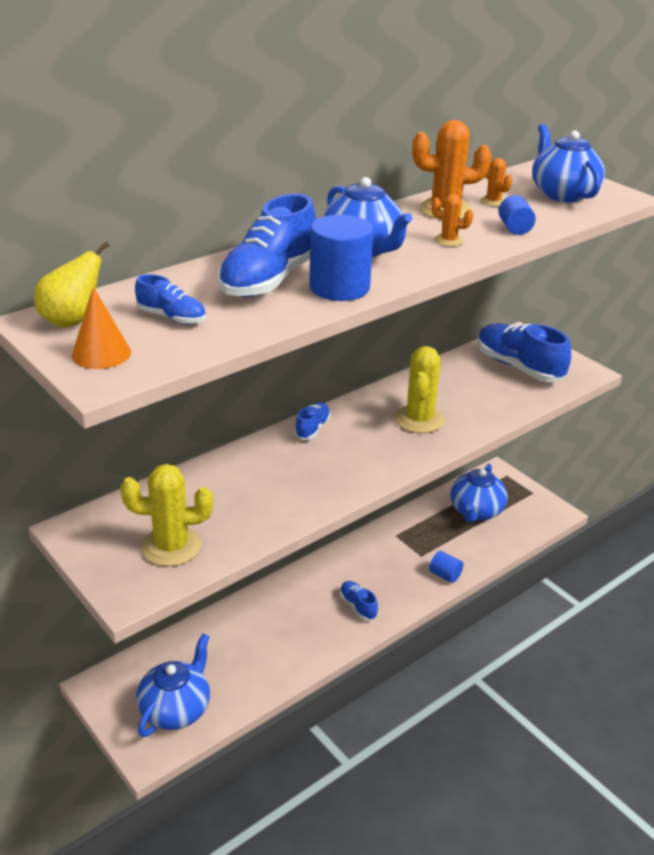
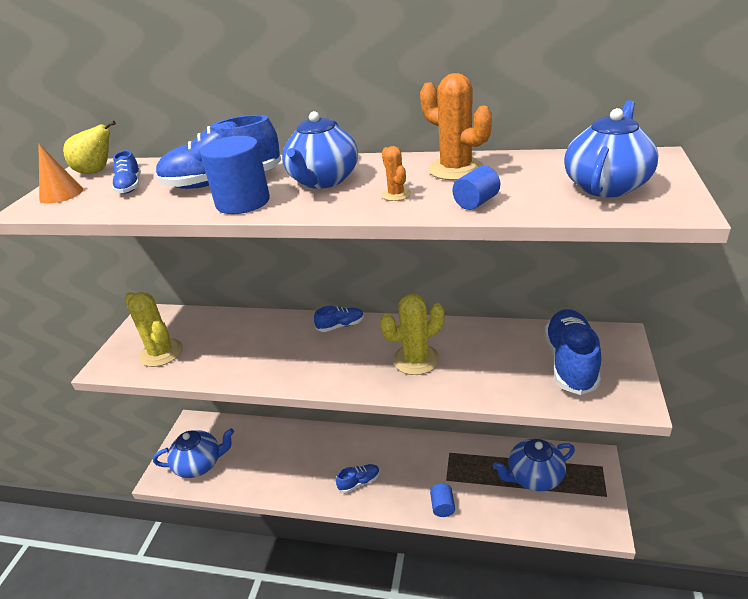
camera: 55 degrees right, 0 degrees up
blue shoe [340,581,378,621] -> blue shoe turned 45 degrees clockwise [336,464,380,493]
orange cactus [480,158,512,207] -> none

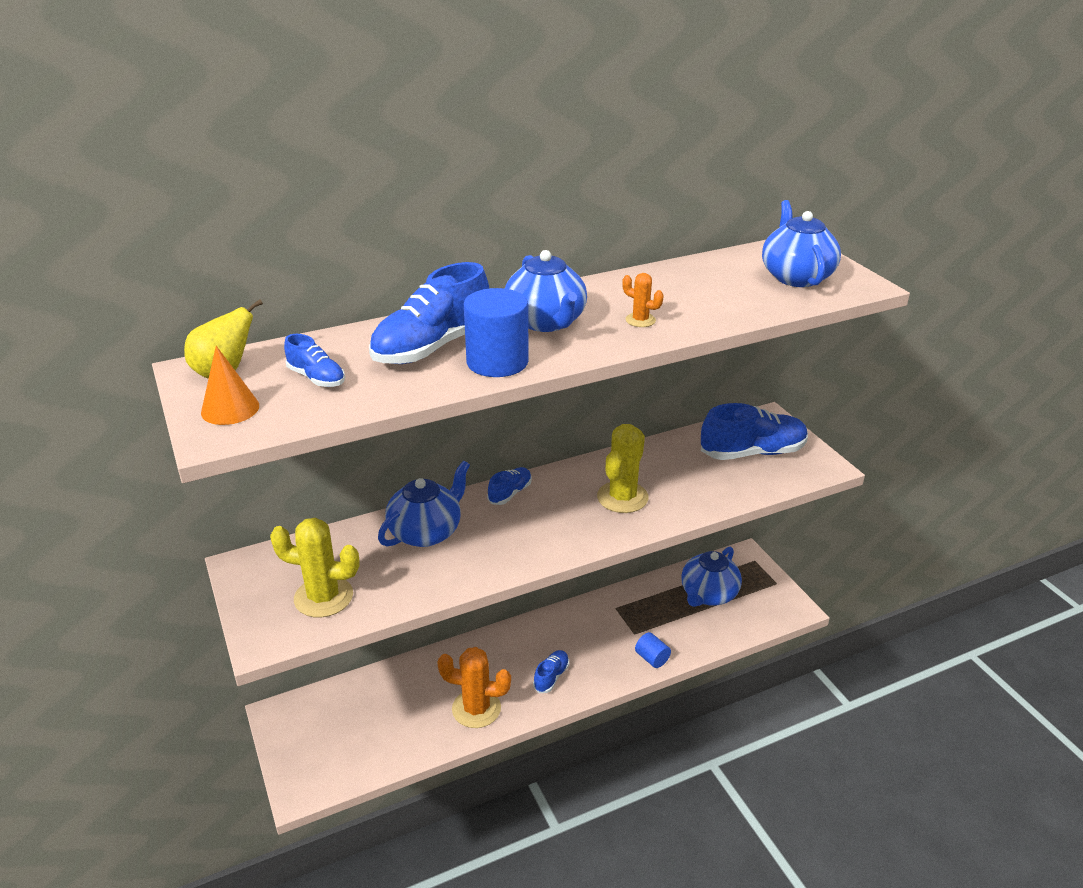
camera: 40 degrees left, 0 degrees up
blue teapot [153,428,234,478] -> blue teapot moved to [378,461,470,547]
orange cactus [420,73,492,180] -> orange cactus moved to [437,647,511,728]
blue cylinder [452,166,500,210] -> none
blue shoe [544,309,601,395] -> blue shoe turned 105 degrees clockwise [701,403,808,460]

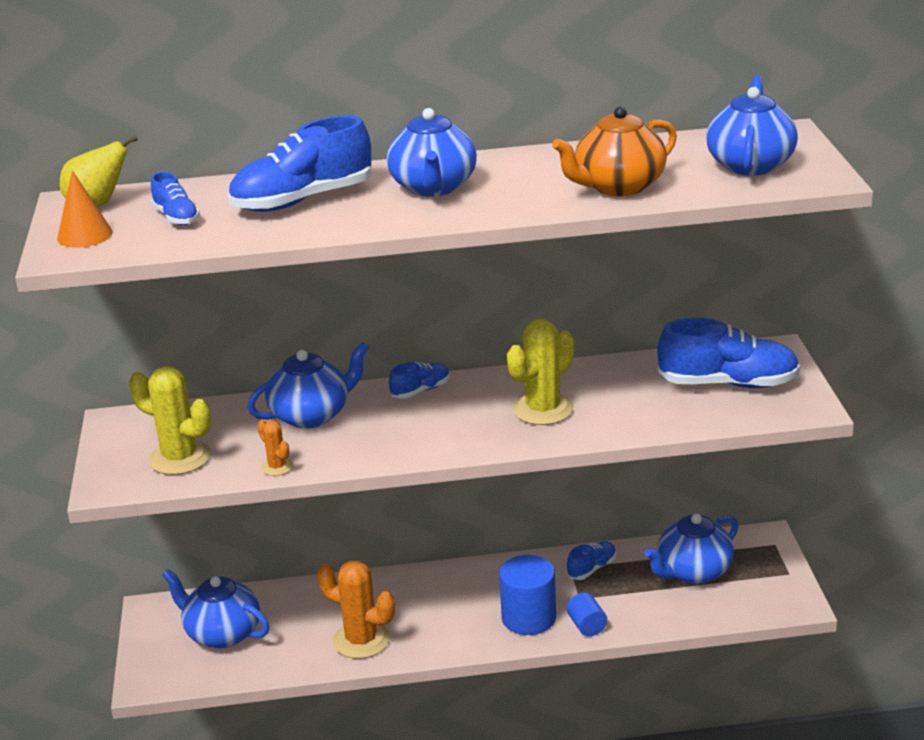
camera: 20 degrees right, 5 degrees down
blue cylinder [464,288,529,377] -> blue cylinder moved to [499,555,556,635]
blue shoe [533,650,569,693] -> blue shoe moved to [567,541,616,580]
orange cactus [622,273,664,327] -> orange cactus moved to [257,420,293,476]
none -> blue teapot [162,569,269,648]
none -> orange teapot [552,106,677,196]

